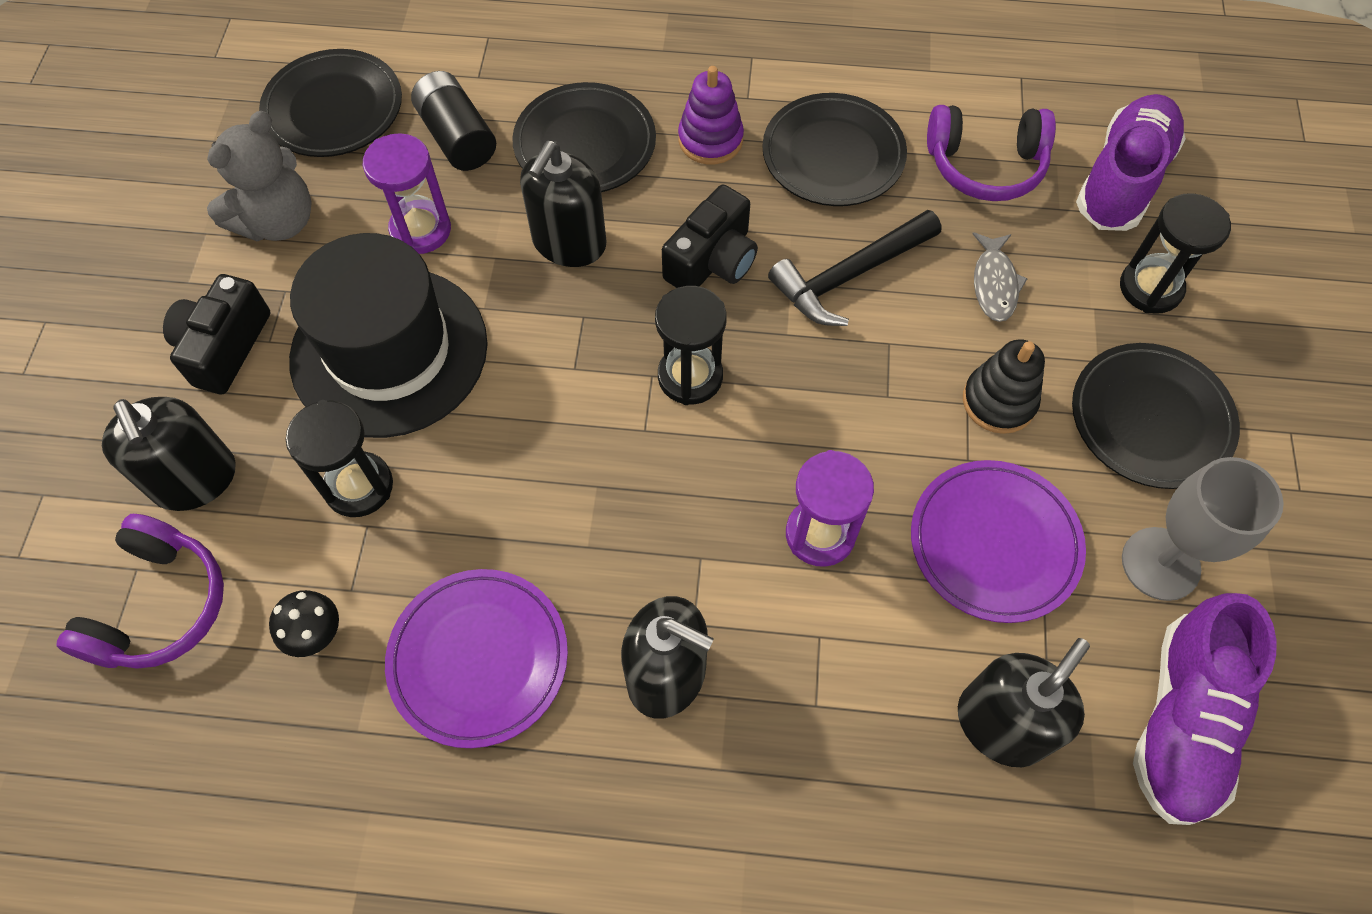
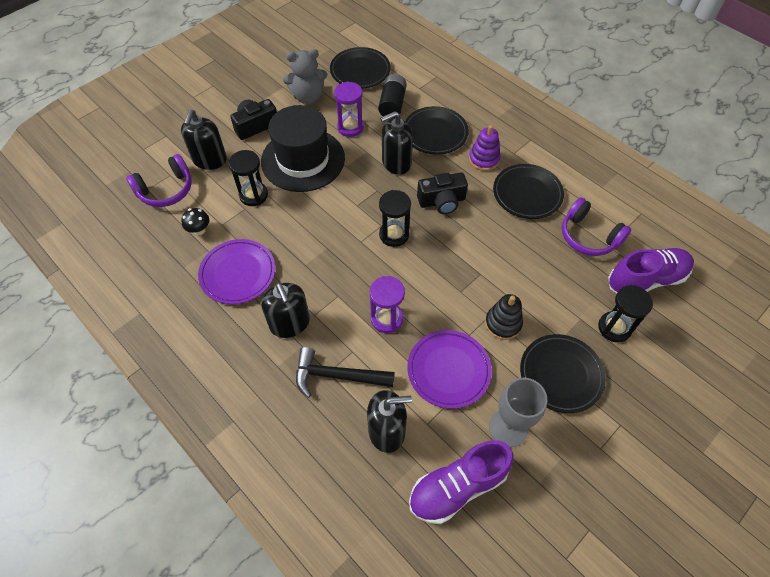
camera: 40 degrees right, 5 degrees down
black hammer [768,210,941,326] -> black hammer moved to [296,347,395,398]
grey fish [972,232,1028,322] -> none

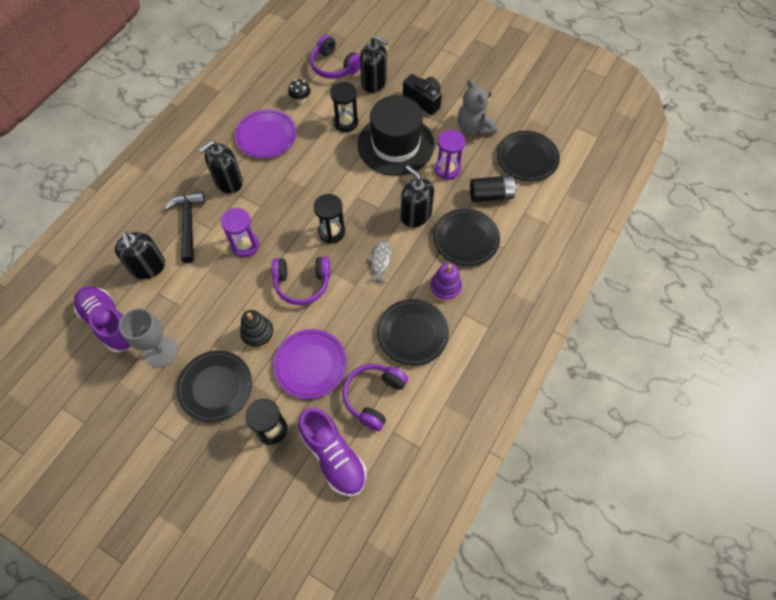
camera: 75 degrees right, 5 degrees up
black soap dispenser [181,110,227,170] -> black soap dispenser turned 150 degrees counterclockwise [360,36,388,93]
purple plate [407,330,492,409] -> purple plate moved to [273,329,347,399]
black camera [417,173,468,214] -> grey fish [367,241,392,284]
none -> purple headphones [271,256,330,305]

